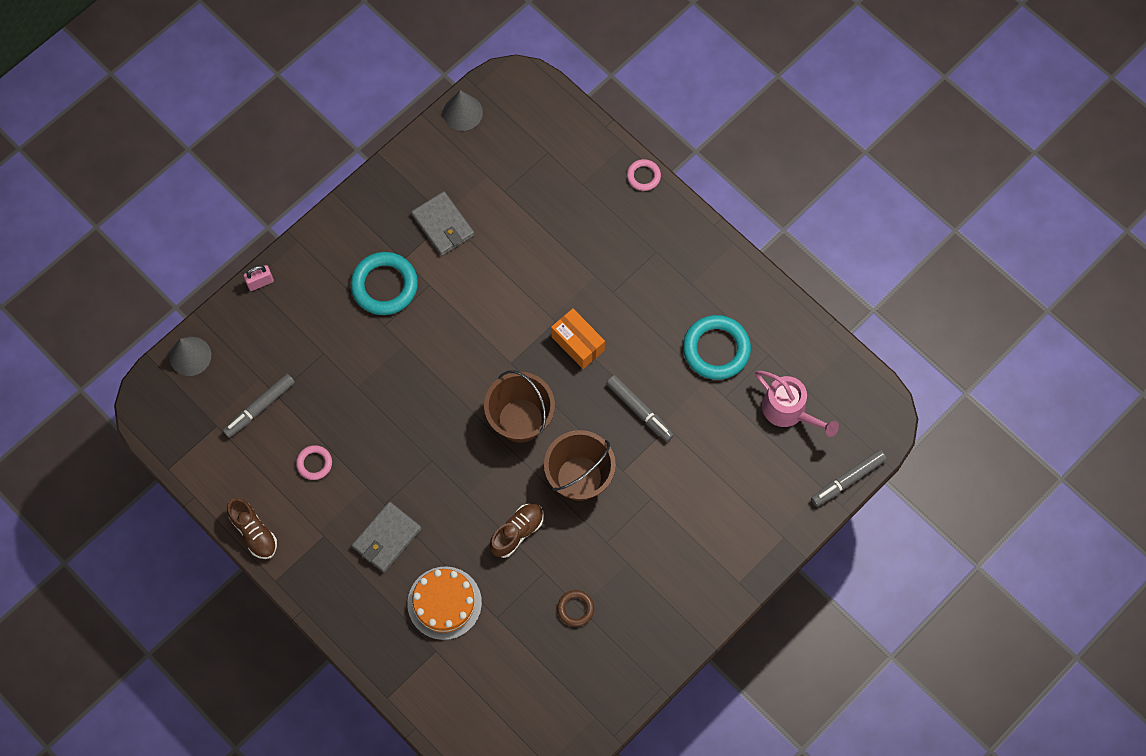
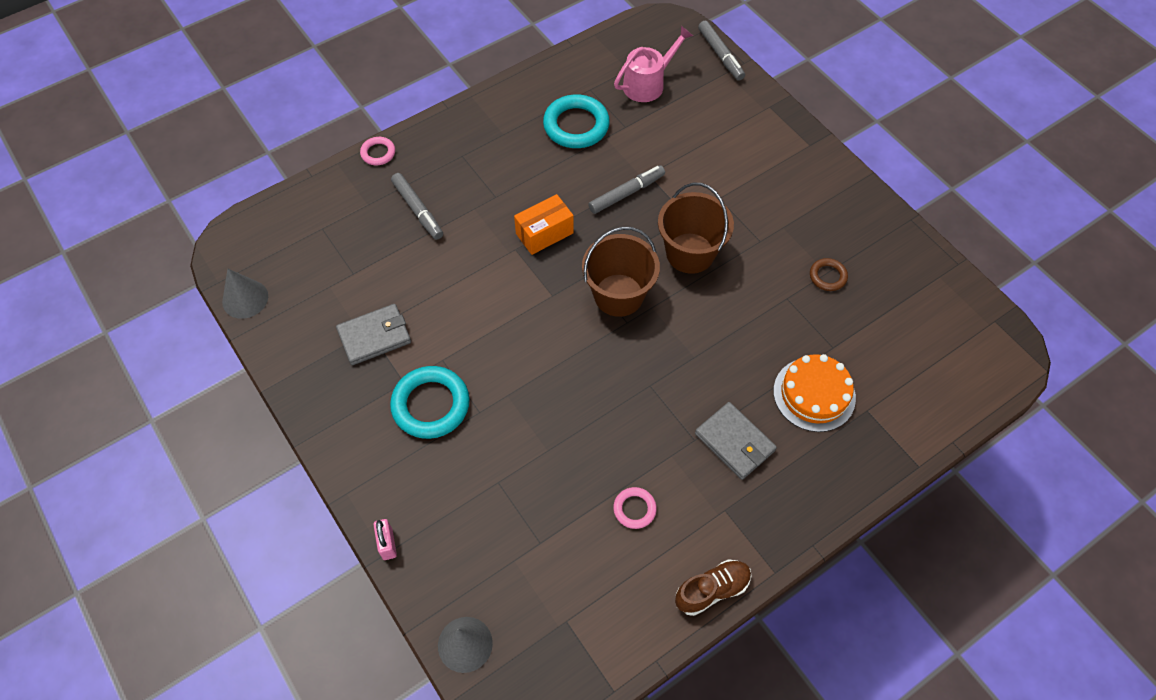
camera: 80 degrees left, 10 degrees down
grey marker [223,374,295,438] -> grey marker moved to [391,173,443,240]
brown shoe [490,504,543,558] -> none

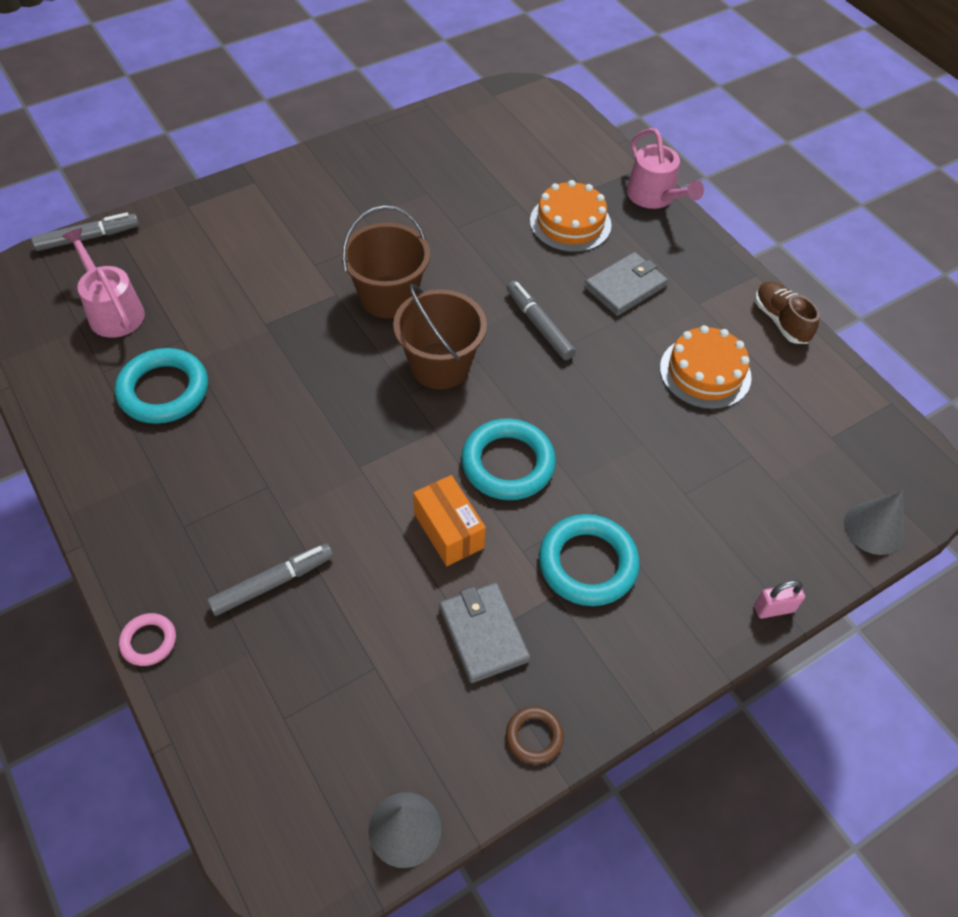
camera: 90 degrees left, 5 degrees down
orange box [514,194,574,255] -> orange box moved to [413,475,486,566]
grey marker [588,165,665,214] -> grey marker moved to [507,281,576,360]
pink ring [613,487,657,529] -> orange cake [660,325,752,409]
brown ring [810,258,848,291] -> brown ring moved to [506,706,564,764]
none -> turquoise ring [461,418,556,500]
none -> pink watering can [627,128,704,209]

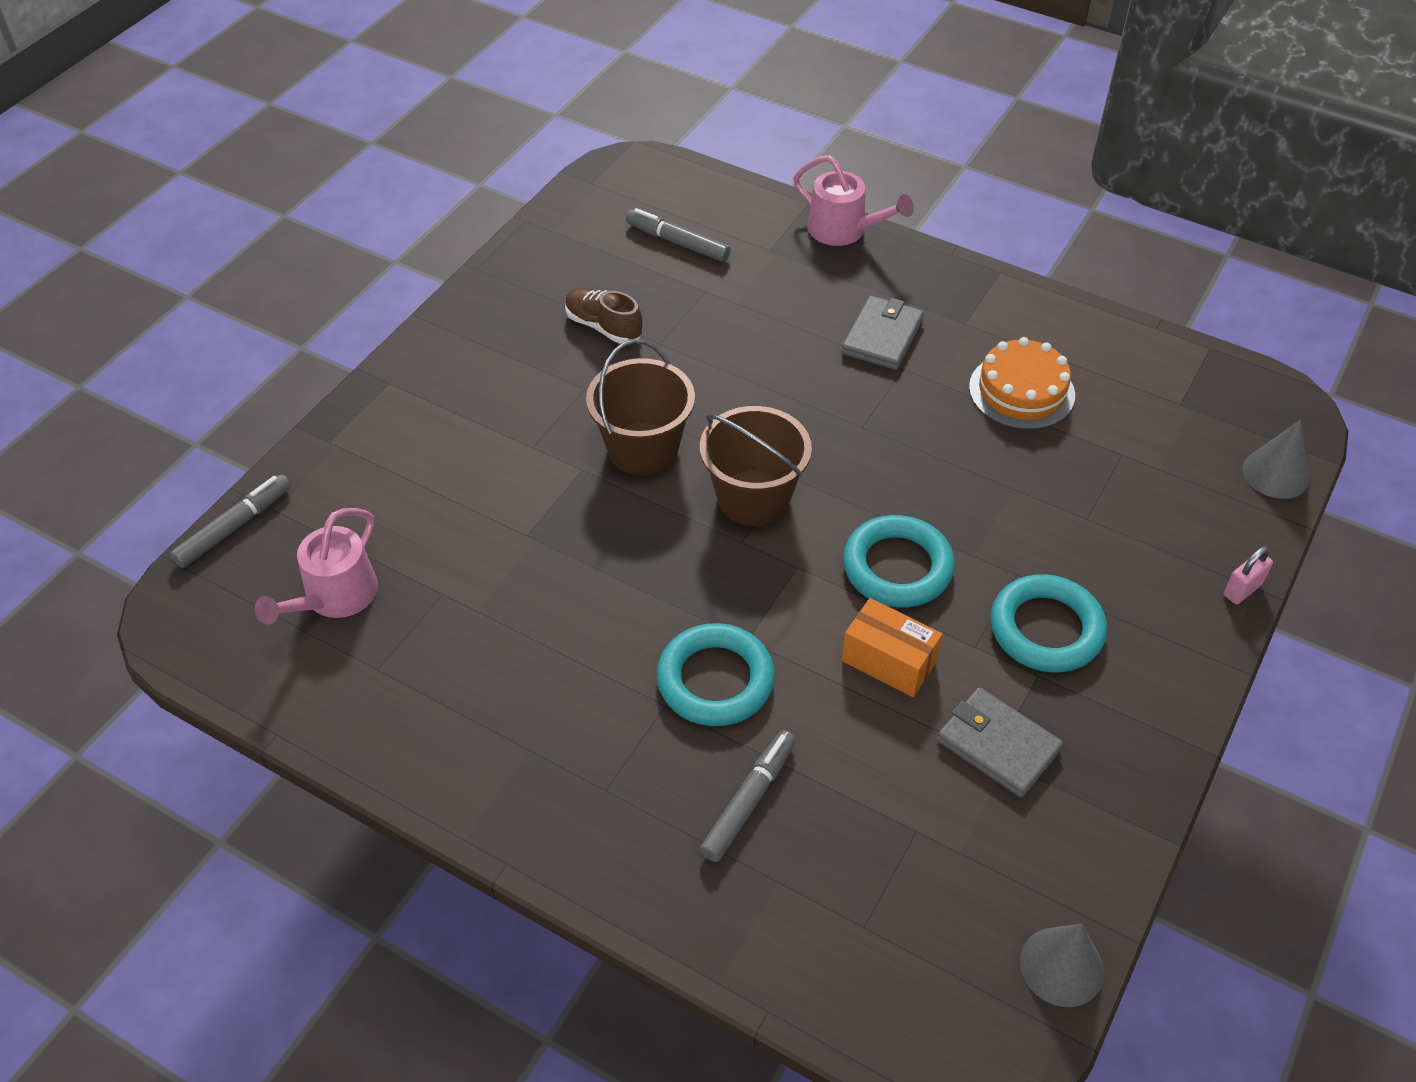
camera: 25 degrees left, 5 degrees down
pink watering can [62,228,145,338] -> pink watering can turned 90 degrees counterclockwise [255,508,378,624]
turquoise ring [115,348,208,424] -> turquoise ring moved to [657,623,775,726]
pink ring [119,613,176,666] -> none
brown ring [506,706,564,764] -> none
grey marker [507,281,576,360] -> grey marker moved to [626,208,731,262]
orange cake [530,180,612,252] -> none
brown shoe [755,281,820,344] -> brown shoe moved to [565,288,642,344]

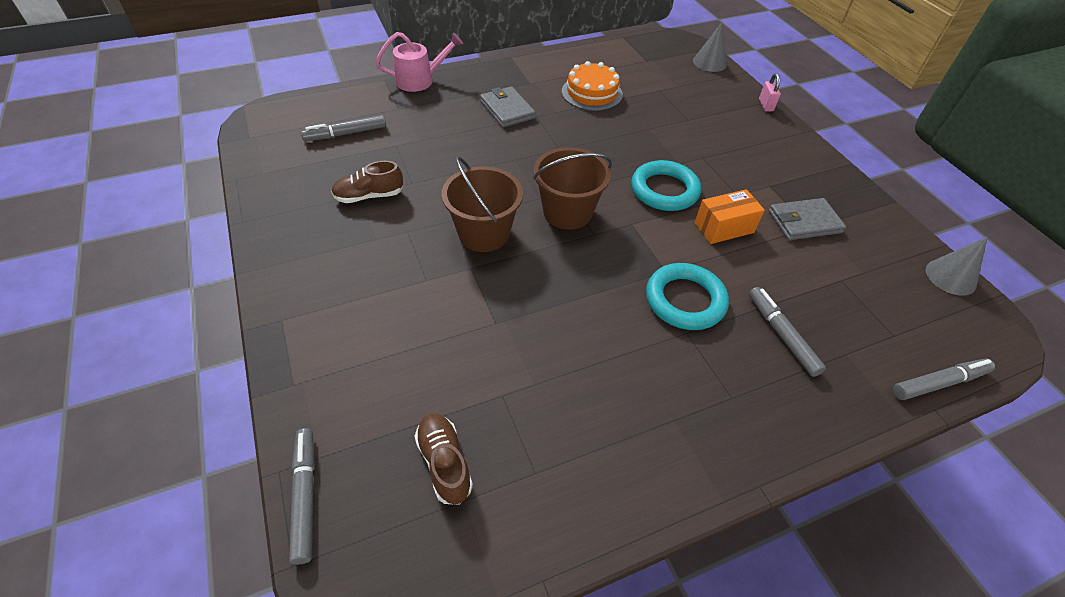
camera: 55 degrees left, 0 degrees up
pink watering can [255,508,378,624] -> brown shoe [414,413,473,505]
turquoise ring [990,574,1107,672] -> none
none -> grey marker [893,359,995,400]

